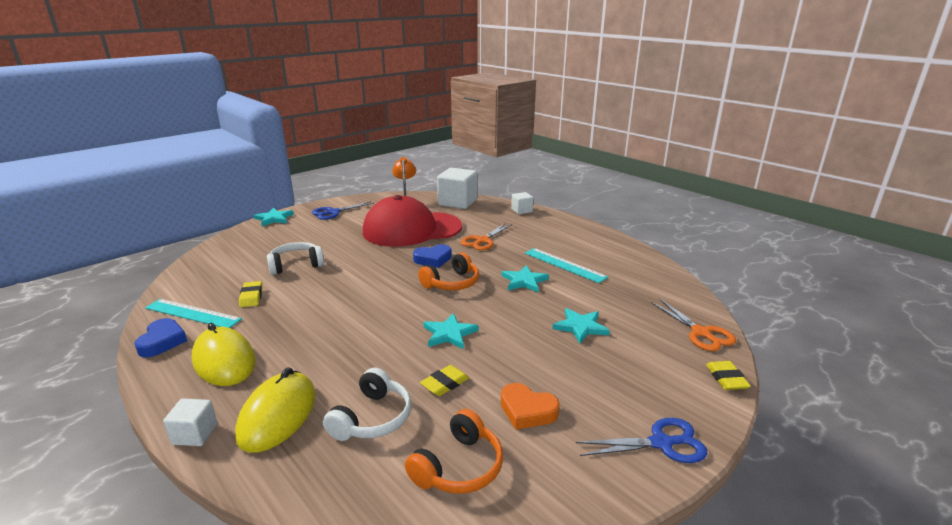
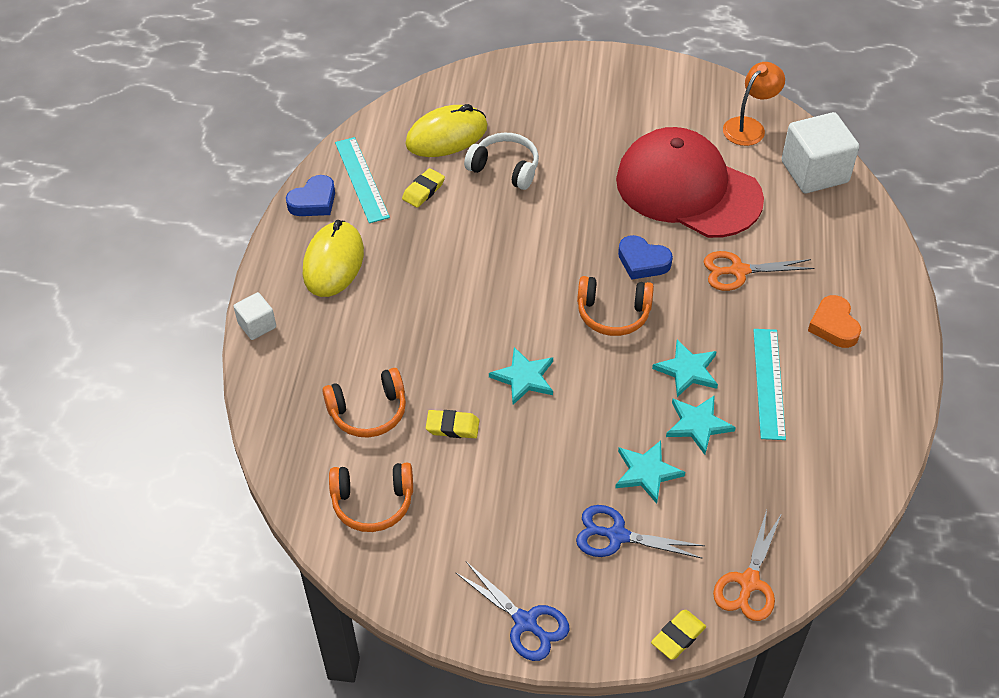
camera: 50 degrees right, 25 degrees up
yellow mouse [235,367,316,453] -> yellow mouse moved to [405,104,488,157]
turquoise star [254,208,294,226] -> turquoise star moved to [666,395,736,455]
blue scissors [312,201,374,220] -> blue scissors moved to [576,505,705,559]
white headphones [323,368,412,441] -> orange headphones [322,368,406,438]
orange heart [501,383,560,430] -> orange heart moved to [808,295,861,348]
white cube [511,192,533,214] -> none

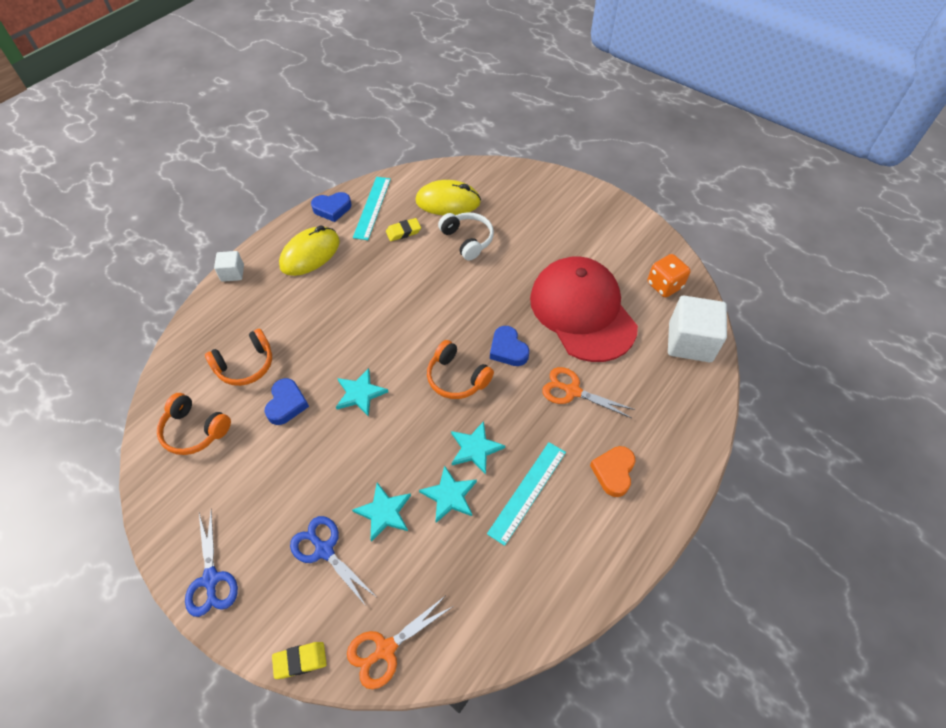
camera: 30 degrees right, 5 degrees up
orange headphones [322,368,406,438] -> orange headphones turned 45 degrees counterclockwise [205,329,272,386]
yellow eraser [426,410,479,438] -> blue heart [264,378,309,425]
orange lamp [723,62,785,146] -> orange dice [647,254,691,297]

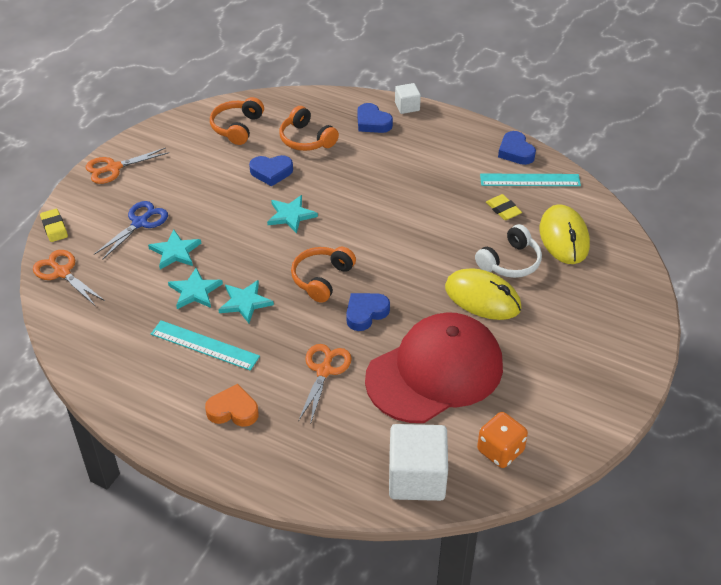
camera: 80 degrees right, 10 degrees down
blue scissors [185,509,238,617] -> orange scissors [86,148,169,184]
yellow mouse [279,225,340,276] -> yellow mouse moved to [445,268,522,320]
none -> blue heart [357,103,393,133]

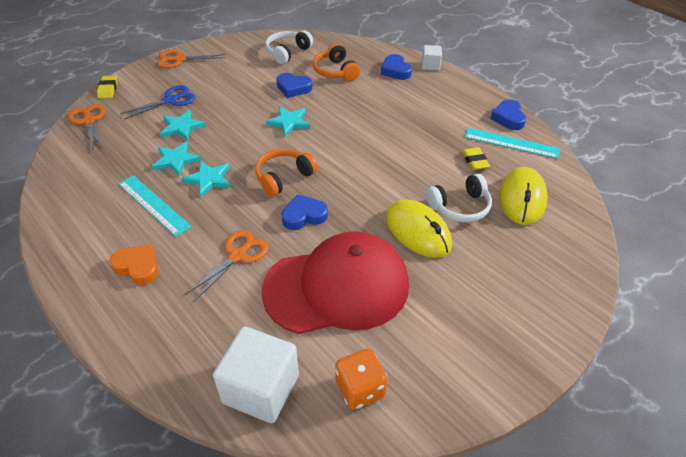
camera: 20 degrees right, 0 degrees up
orange headphones [210,97,264,145] -> white headphones [265,30,313,64]

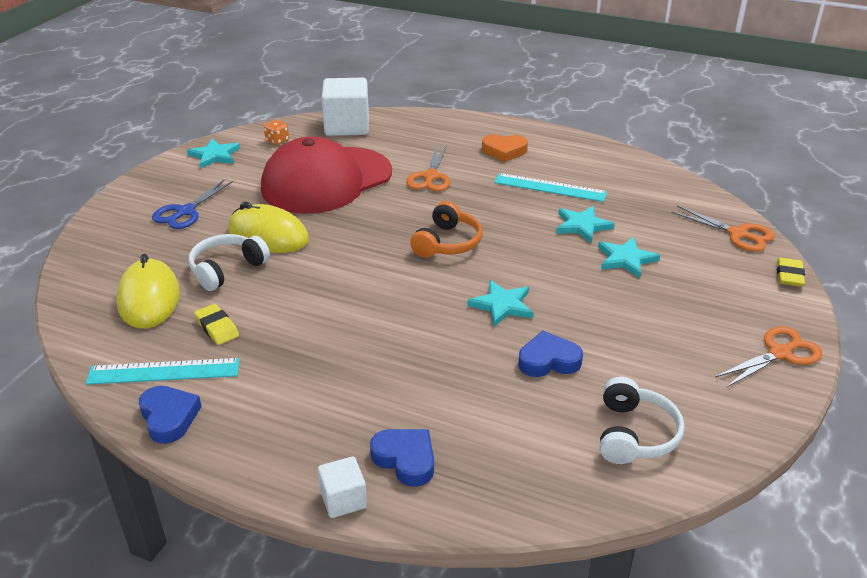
camera: 155 degrees right, 10 degrees down
yellow eraser [97,75,118,98] -> yellow eraser turned 45 degrees clockwise [777,258,805,287]
blue scissors [120,85,195,119] -> blue scissors moved to [152,179,234,229]
turquoise star [182,161,231,197] -> turquoise star moved to [187,139,240,169]
blue heart [282,194,328,230] -> none
orange headphones [313,43,360,81] -> none
orange dice [335,348,387,410] -> orange dice [264,120,289,145], size x0.61

